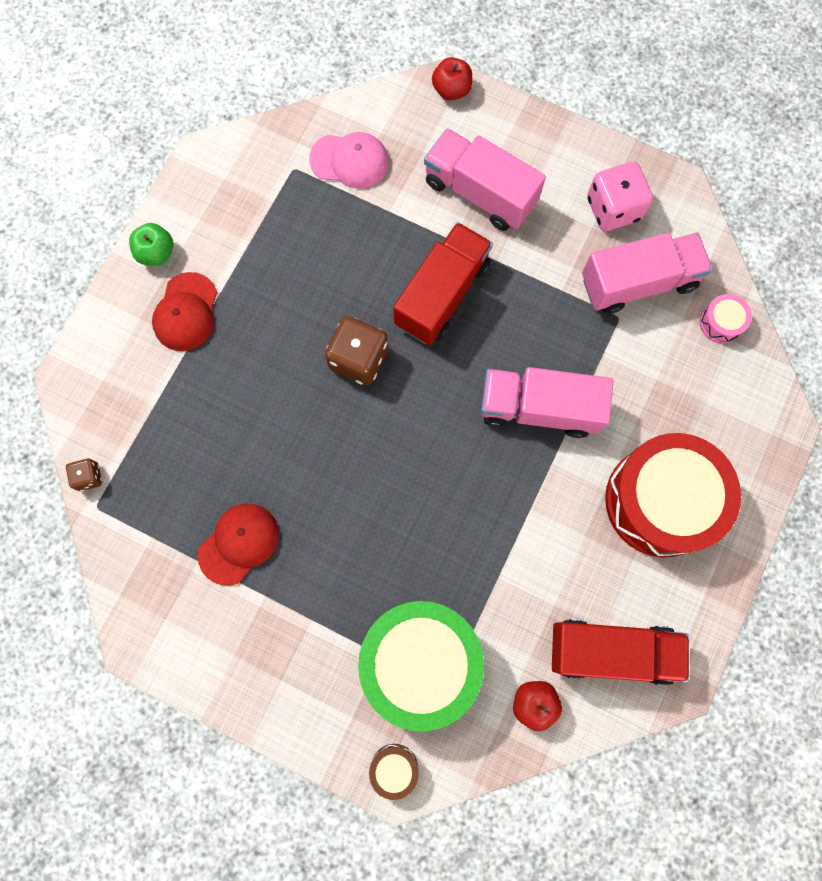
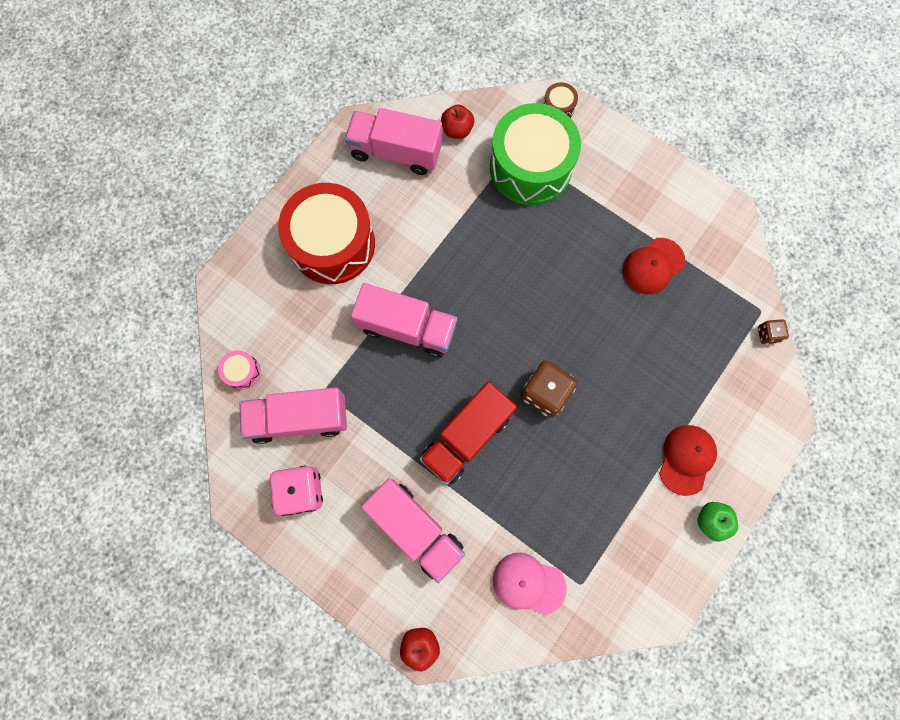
camera: 170 degrees left, 0 degrees up
red truck [552,619,689,686] -> pink truck [345,108,442,175]

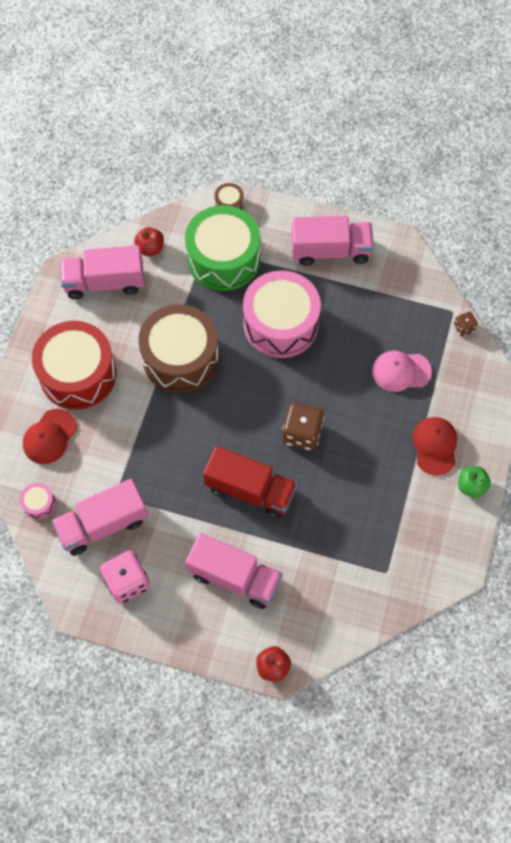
camera: 20 degrees left, 10 degrees down
pink truck [351,283,458,357] -> pink truck moved to [291,216,374,266]
red truck [420,381,517,485] -> red truck turned 90 degrees counterclockwise [203,446,297,519]
pink cap [493,552,567,615] -> pink cap moved to [372,351,432,392]
red cap [623,238,685,294] -> red cap moved to [23,409,77,464]
none -> brown drum [138,304,219,393]
none -> pink drum [243,270,321,358]

